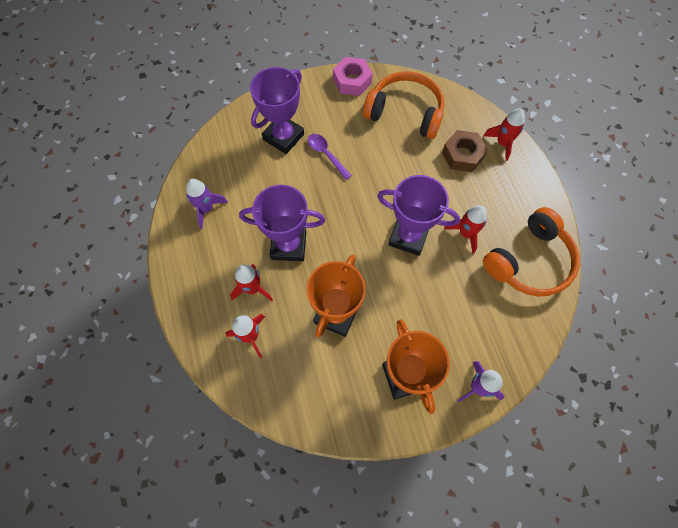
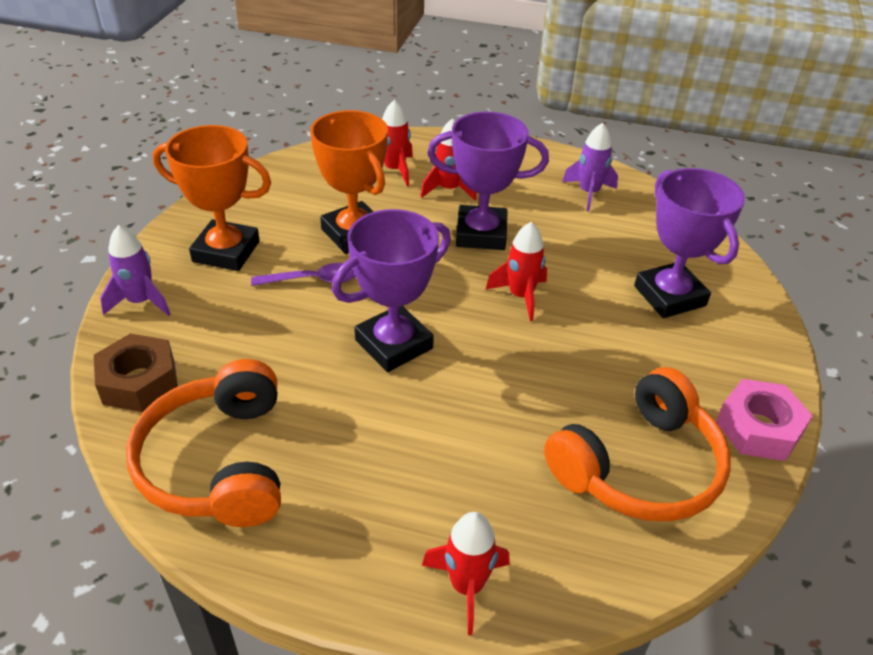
camera: 120 degrees right, 25 degrees down
purple trophy [239,185,325,261] -> purple trophy turned 60 degrees clockwise [427,112,549,250]
purple spoon [308,134,352,180] -> purple spoon moved to [251,263,356,286]
brown nut [442,130,488,172] -> brown nut moved to [94,334,178,412]
red rocket [444,205,487,254] -> red rocket moved to [485,222,547,321]

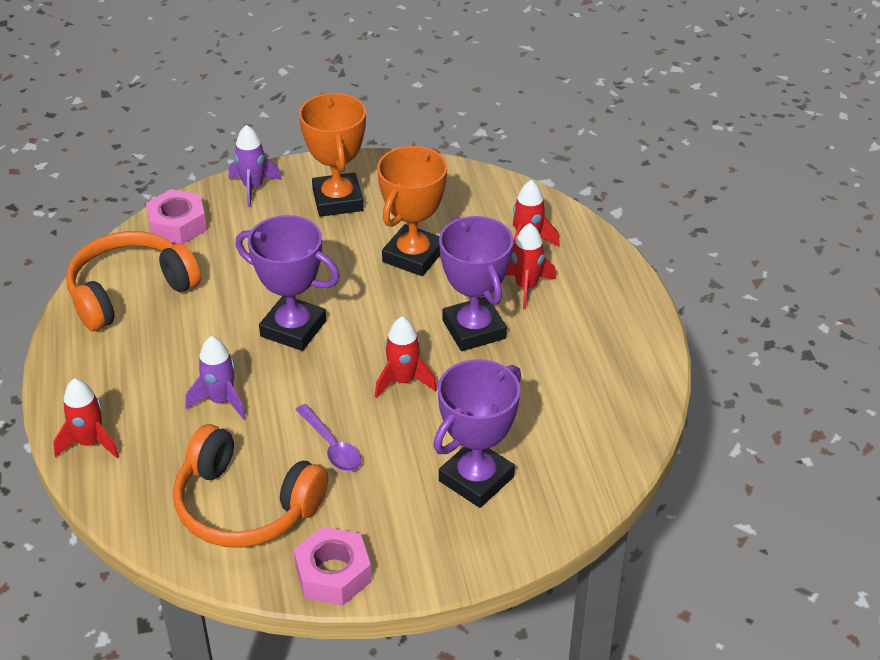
camera: 65 degrees right, 0 degrees up
brown nut [94,334,178,412] -> pink nut [146,189,207,244]
purple spoon [251,263,356,286] -> purple spoon moved to [295,404,361,471]
purple rocket [562,123,618,212] -> purple rocket moved to [186,336,246,419]

